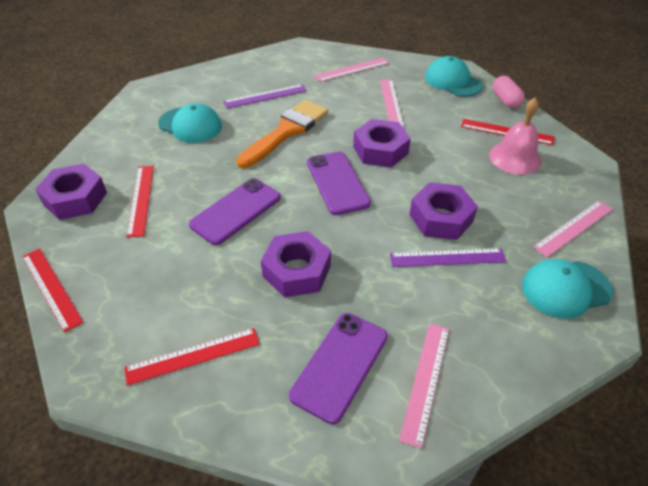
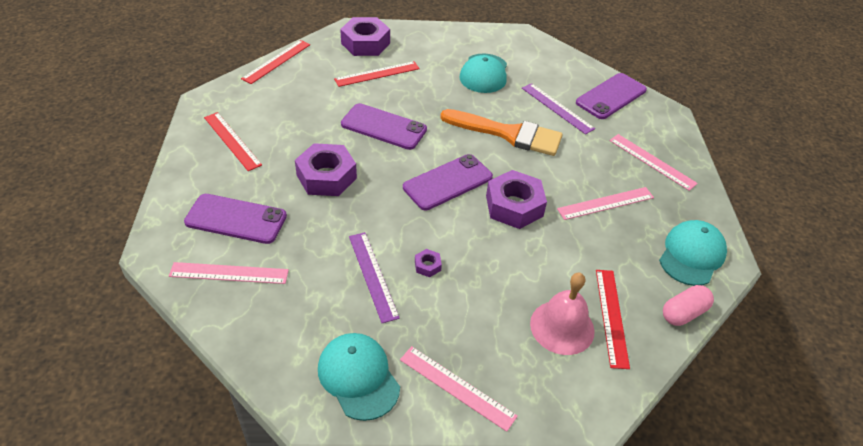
camera: 70 degrees right, 0 degrees up
purple nut [409,182,478,240] -> purple nut [415,249,442,277], size x0.43
none -> purple phone [576,73,647,119]

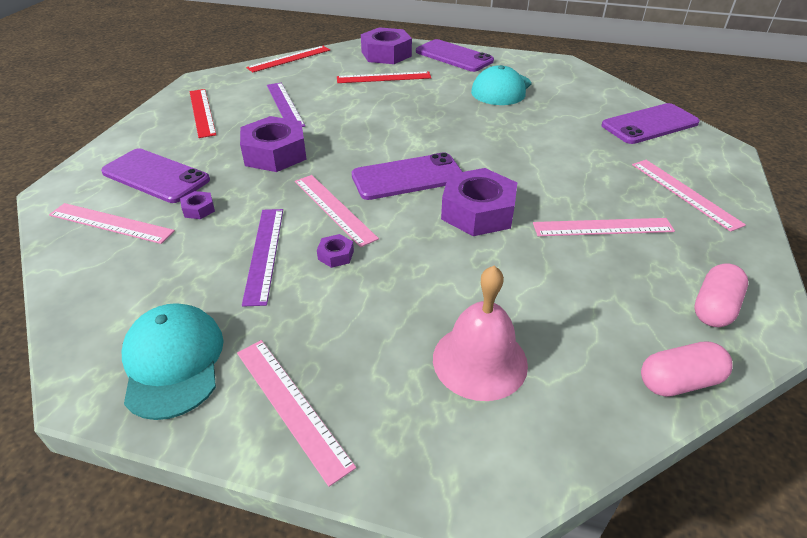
camera: 20 degrees right, 5 degrees down
purple phone [341,103,427,150] -> purple phone moved to [416,39,494,72]
orange brush [440,109,563,156] -> none
purple ruler [522,83,595,135] -> purple ruler moved to [267,83,305,127]
red ruler [596,270,630,369] -> none
turquoise cap [659,220,727,286] -> pink capsule [694,264,748,327]
none -> purple nut [180,191,215,219]
none -> pink ruler [295,175,379,247]

